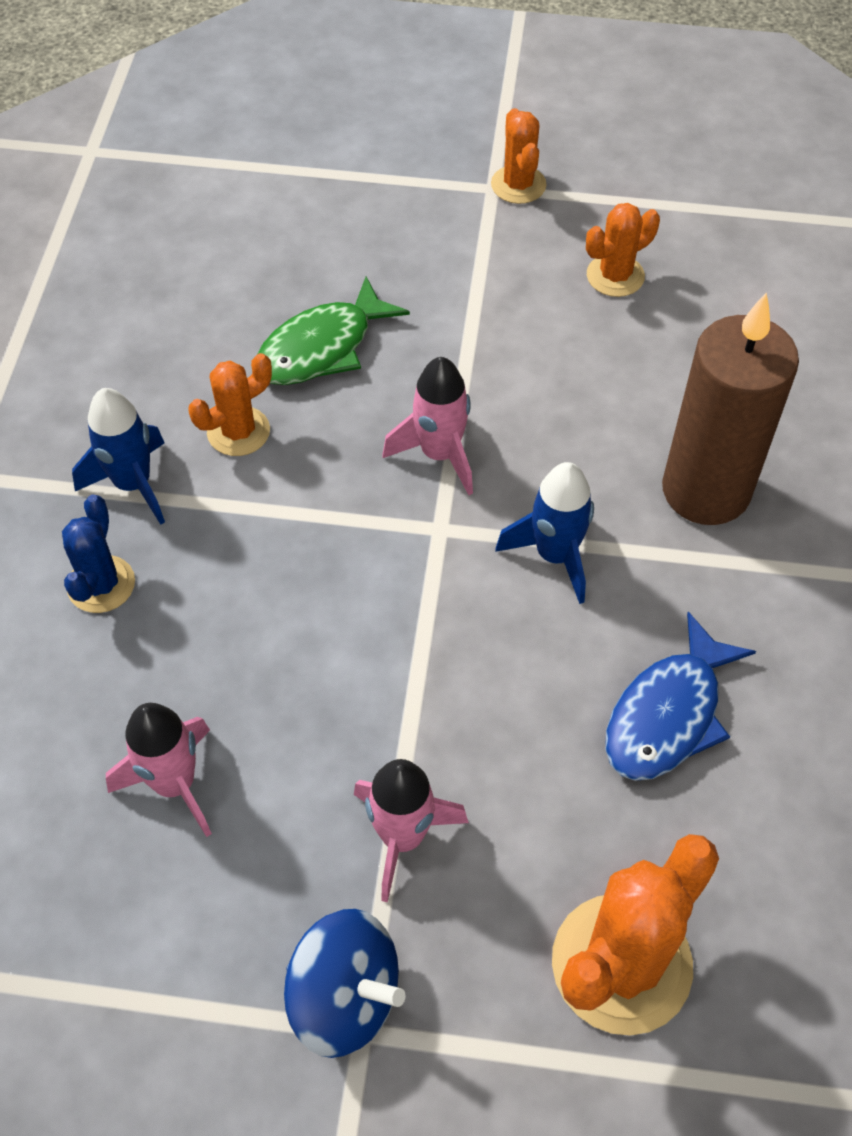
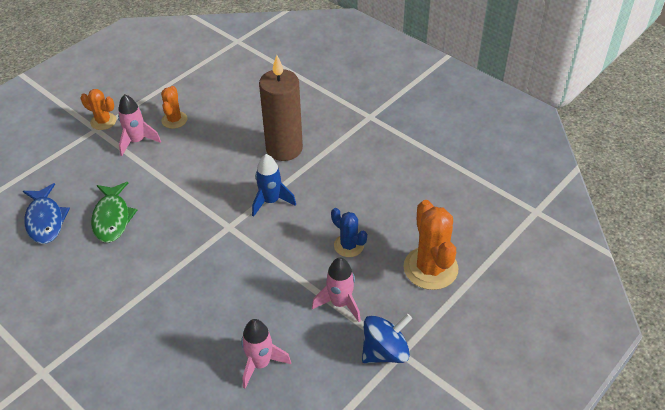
camera: 55 degrees left, 10 degrees down
blue cactus [62,494,135,613] -> blue cactus moved to [331,208,367,257]
blue rocket [72,388,165,525] -> none
orange cactus [188,353,272,456] -> none
pink rocket [383,357,473,495] -> pink rocket moved to [118,94,161,156]
blue fish [605,612,756,781] -> blue fish moved to [23,183,70,244]

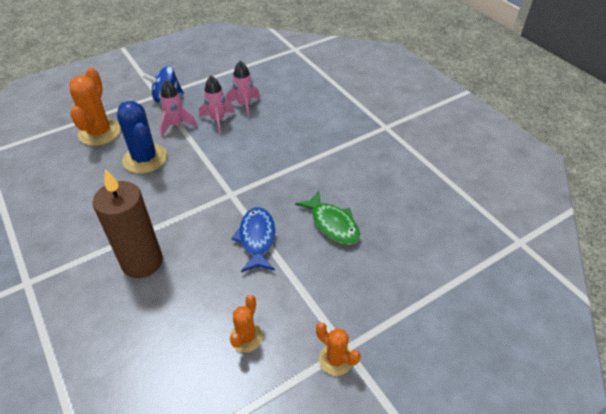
camera: 165 degrees left, 0 degrees up
blue fish [23,183,70,244] -> blue fish moved to [231,207,275,272]
green fish [91,182,137,243] -> green fish turned 135 degrees clockwise [295,191,360,245]
pink rocket [118,94,161,156] -> pink rocket moved to [199,75,235,134]
blue rocket [252,154,296,217] -> none
blue cactus [331,208,367,257] -> blue cactus [117,101,167,174], size x1.76

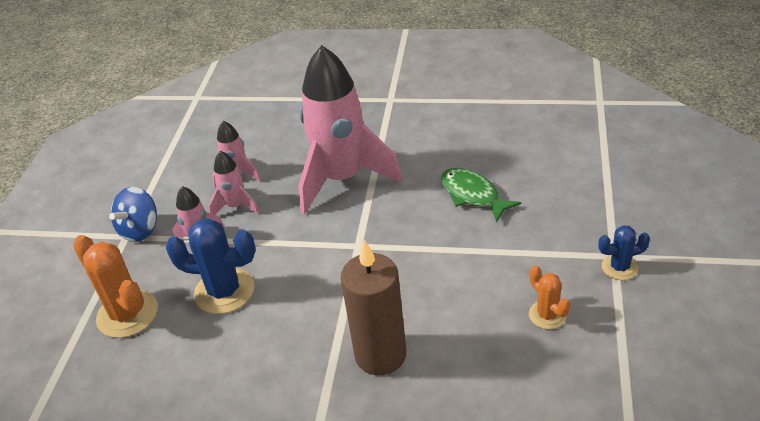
camera: 45 degrees left, 5 degrees down
blue fish [231,207,275,272] -> none
green fish [295,191,360,245] -> green fish turned 135 degrees counterclockwise [441,168,521,222]
orange cactus [316,322,361,376] -> blue cactus [598,225,650,280]
none -> pink rocket [298,45,402,215]

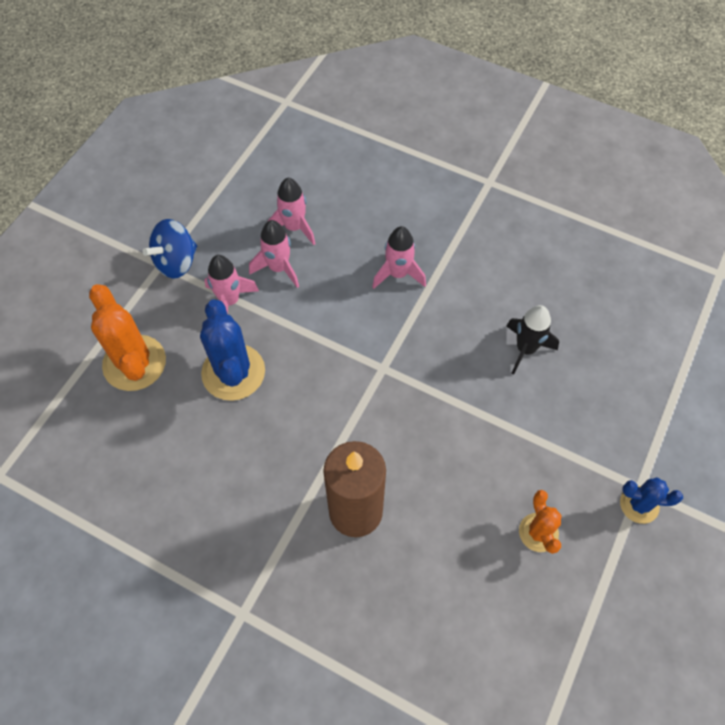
camera: 15 degrees right, 20 degrees up
blue cactus [165,218,256,314] -> blue cactus turned 45 degrees clockwise [200,299,265,401]
pink rocket [298,45,402,215] -> pink rocket [372,226,426,289], size x0.45
green fish [441,168,521,222] -> black rocket [506,305,559,375]

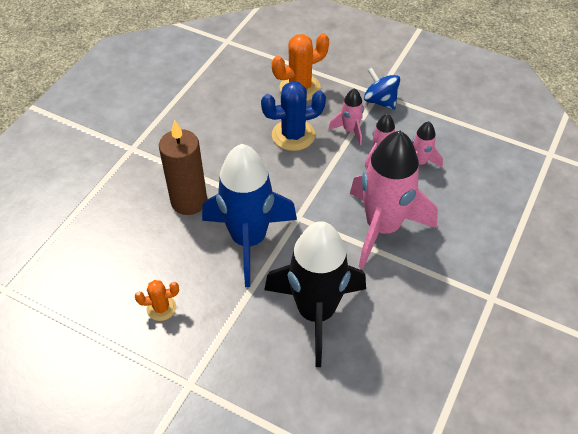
camera: 90 degrees right, 10 degrees down
pink rocket [372,226,426,289] -> pink rocket [350,131,438,269], size x2.20
black rocket [506,305,559,375] -> black rocket [264,221,366,367], size x2.20
blue cactus [620,477,683,524] -> none
none -> blue rocket [202,144,297,287]

